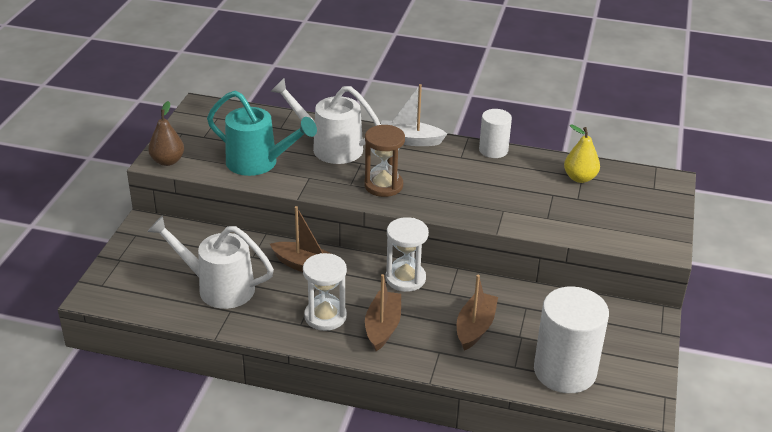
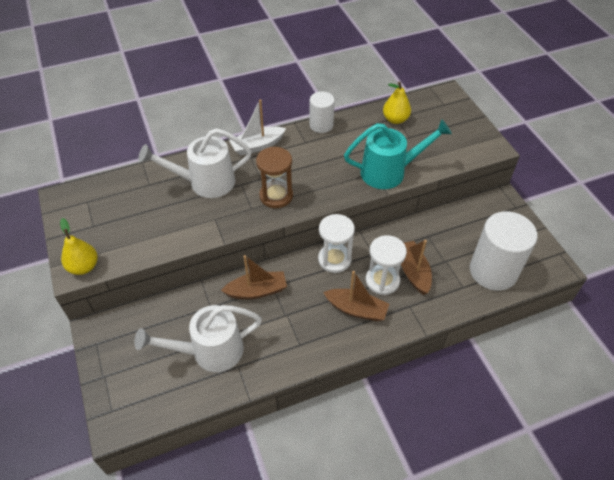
camera: 35 degrees left, 15 degrees up
brown pear [148,101,184,166] -> yellow pear [60,218,98,275]
turquoise watering can [207,91,317,176] -> turquoise watering can moved to [344,119,452,189]
white hourglass [303,253,347,331] -> white hourglass moved to [366,235,407,295]
brown boat [365,274,401,351] -> brown boat turned 135 degrees clockwise [323,271,389,321]

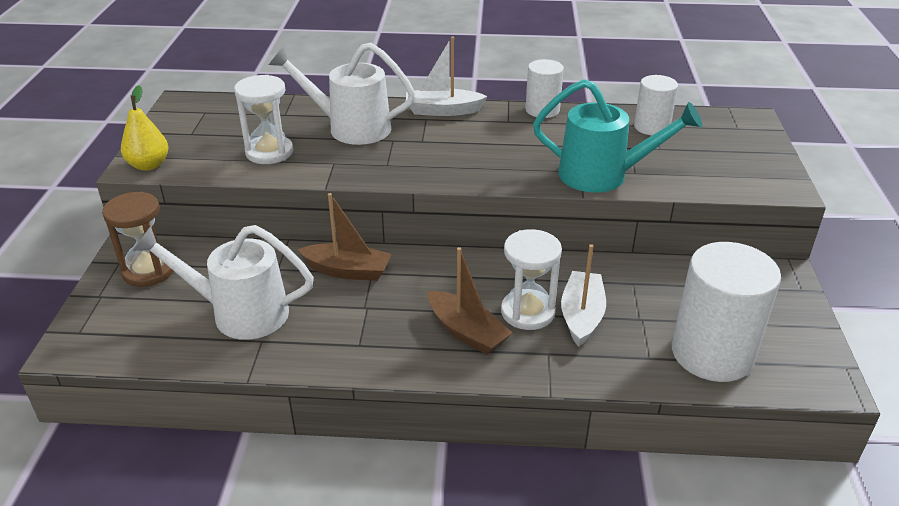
camera: 25 degrees right, 15 degrees down
brown hourglass [256,147,293,208] -> brown hourglass moved to [102,192,173,287]
white hourglass [318,214,355,273] -> white hourglass moved to [234,75,293,164]
yellow pear [383,81,411,124] -> white cylinder [634,75,678,135]
brown boat [401,240,432,295] -> white boat [561,244,606,347]

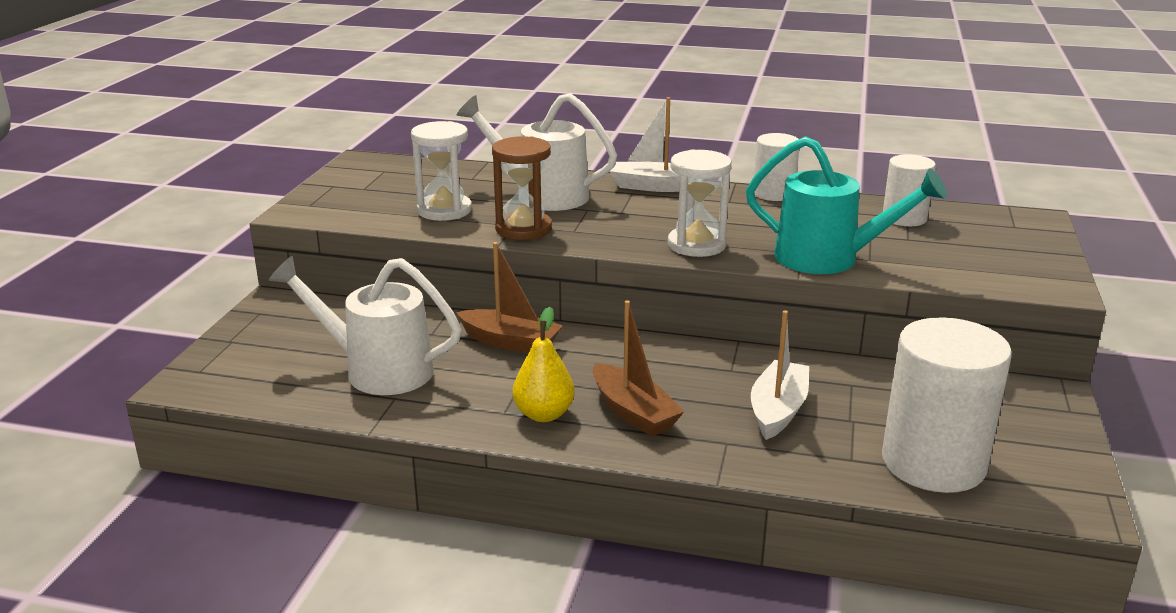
camera: 10 degrees right, 10 degrees down
brown hourglass [102,192,173,287] -> brown hourglass moved to [492,136,552,240]
yellow pear [121,85,169,171] -> yellow pear moved to [512,307,575,422]
white hourglass [501,229,562,330] -> white hourglass moved to [668,149,732,257]

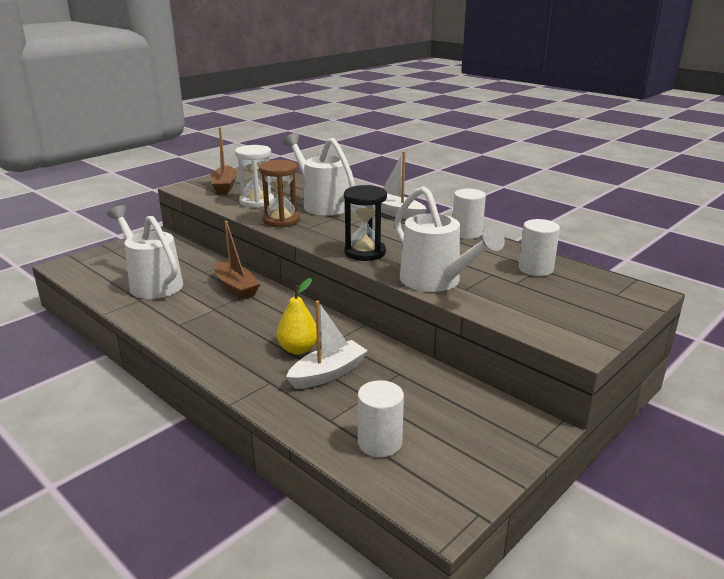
camera: 30 degrees right, 0 degrees up
yellow pear [512,307,575,422] -> yellow pear moved to [276,278,317,355]
brown boat [593,300,684,437] -> brown boat moved to [210,127,237,194]
white hourglass [668,149,732,257] -> black hourglass [344,185,387,261]
turquoise watering can [746,136,947,274] -> white watering can [394,186,505,292]
white cylinder [882,317,1012,493] -> white cylinder [358,380,404,457], size x0.56

